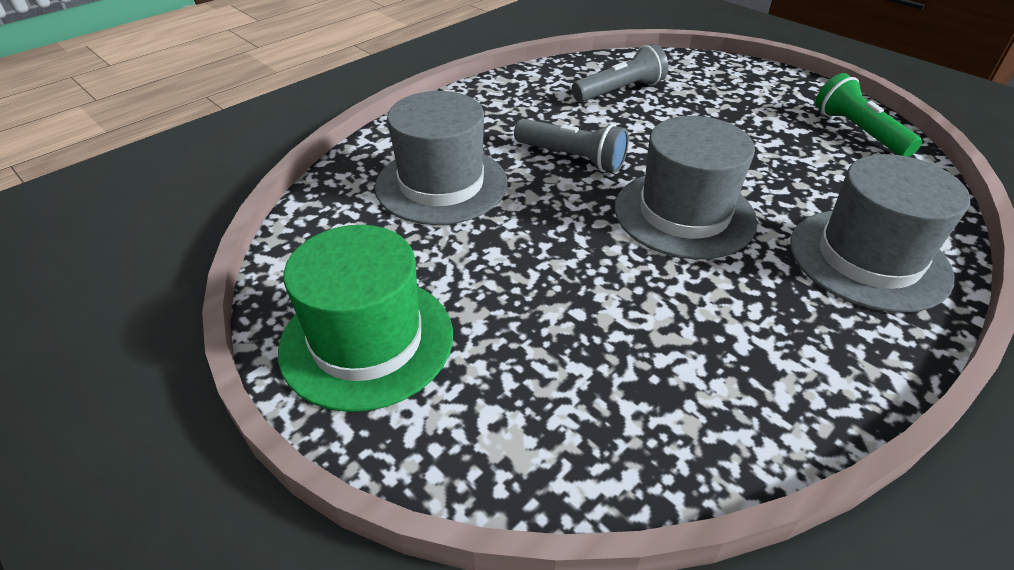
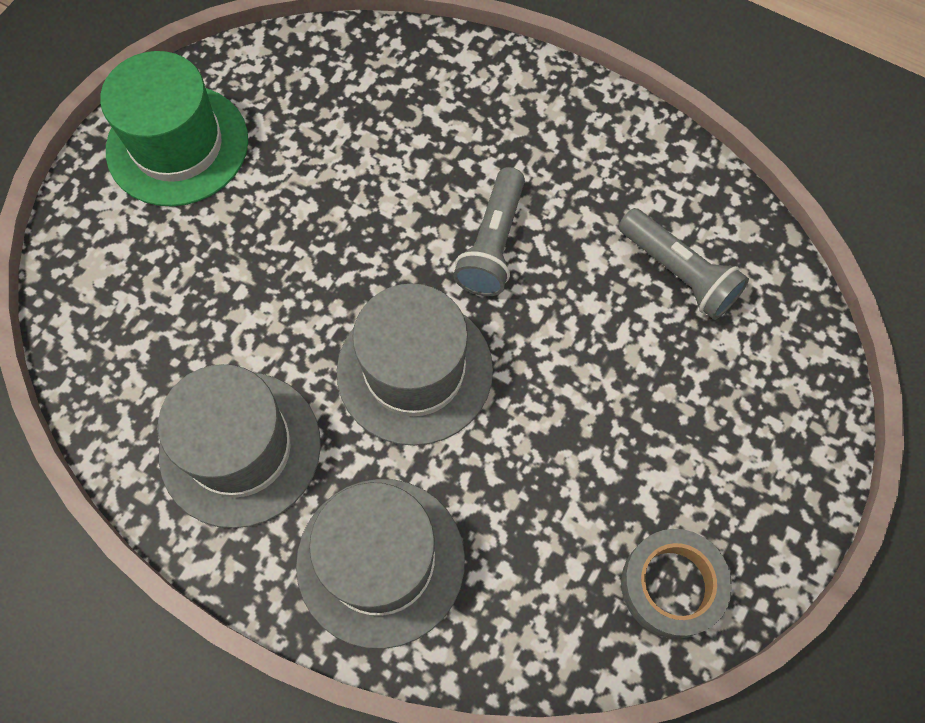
camera: 75 degrees right, 25 degrees up
grey hat [375,91,508,225] -> grey hat moved to [158,364,321,528]
green flashlight [815,73,922,157] -> grey tape [621,529,732,639]

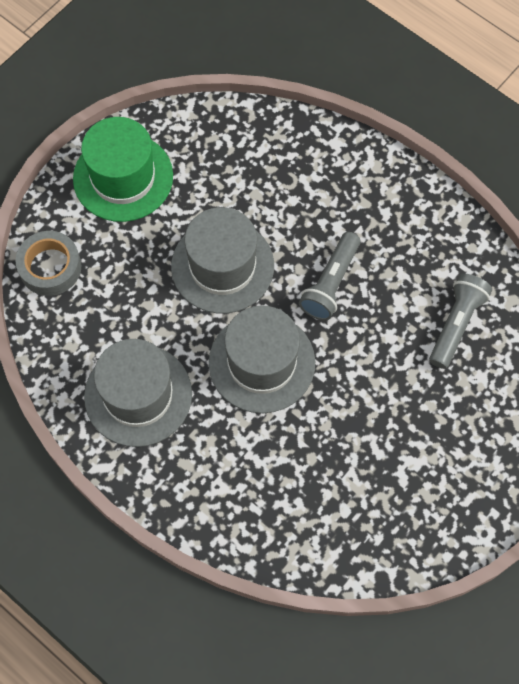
camera: 10 degrees right, 0 degrees up
grey hat [296,479,465,649] -> grey hat moved to [171,207,274,313]
grey flashlight [619,208,749,320] -> grey flashlight turned 120 degrees counterclockwise [429,274,492,369]
grey tape [621,529,732,639] -> grey tape moved to [16,231,82,296]

